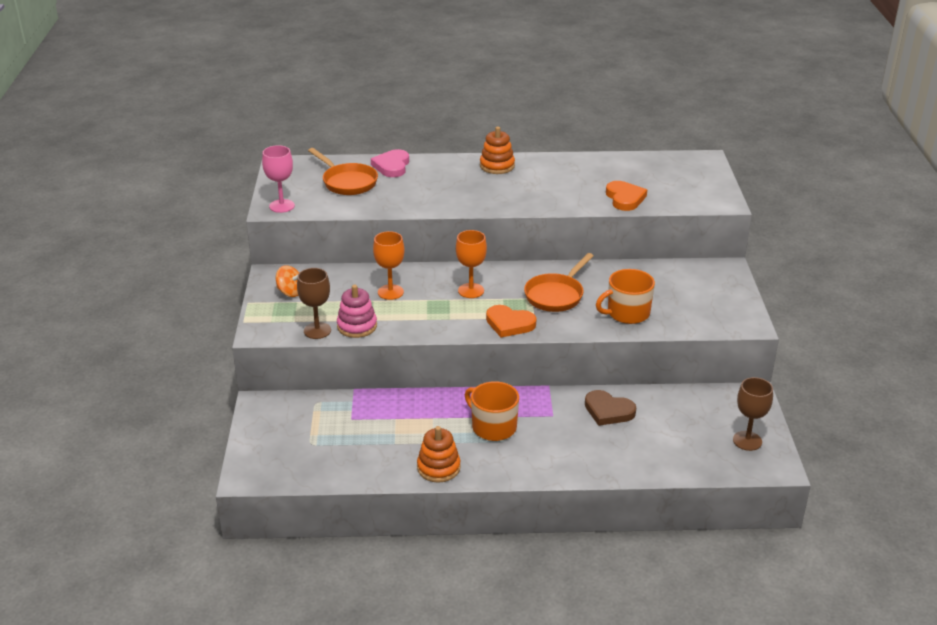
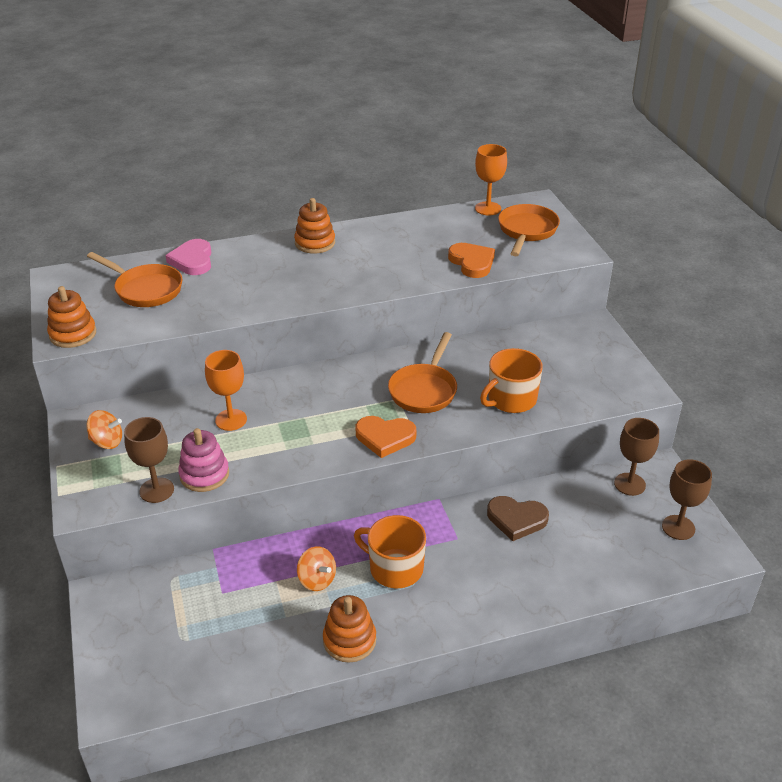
camera: 15 degrees left, 5 degrees up
pink goblet [262,145,295,213] -> orange stacking toy [47,286,96,348]
orange goblet [456,230,487,298] -> orange goblet moved to [475,144,507,215]
none -> orange spinning top [297,546,336,591]
none -> orange pan [498,204,560,256]
none -> brown goblet [614,418,659,496]

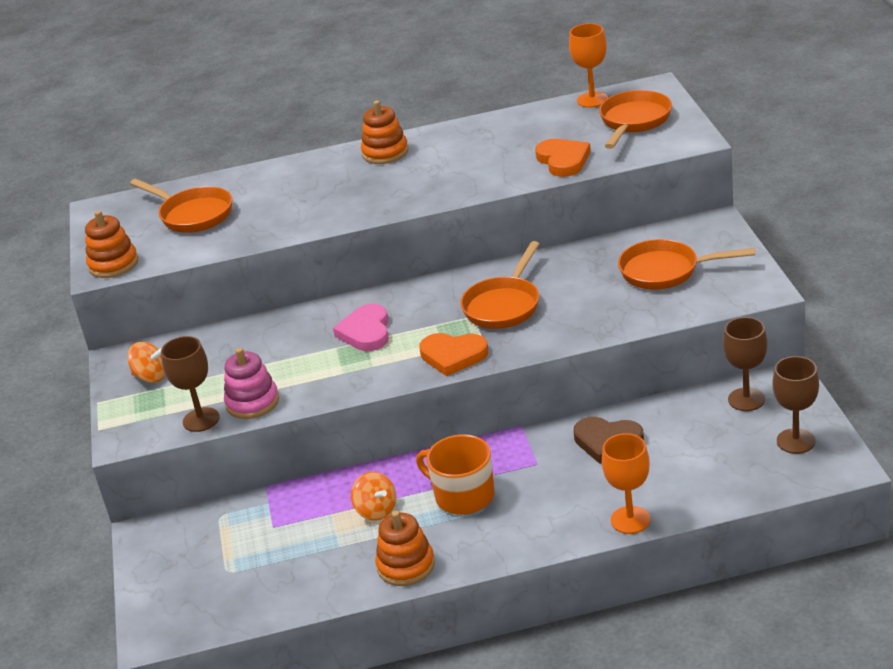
camera: 10 degrees right, 5 degrees down
pink heart [165,239,211,275] -> pink heart moved to [333,304,389,351]
orange goblet [205,350,247,431] -> orange goblet moved to [602,433,650,534]
orange mug [480,348,543,413] -> none
none -> orange pan [618,239,755,290]

